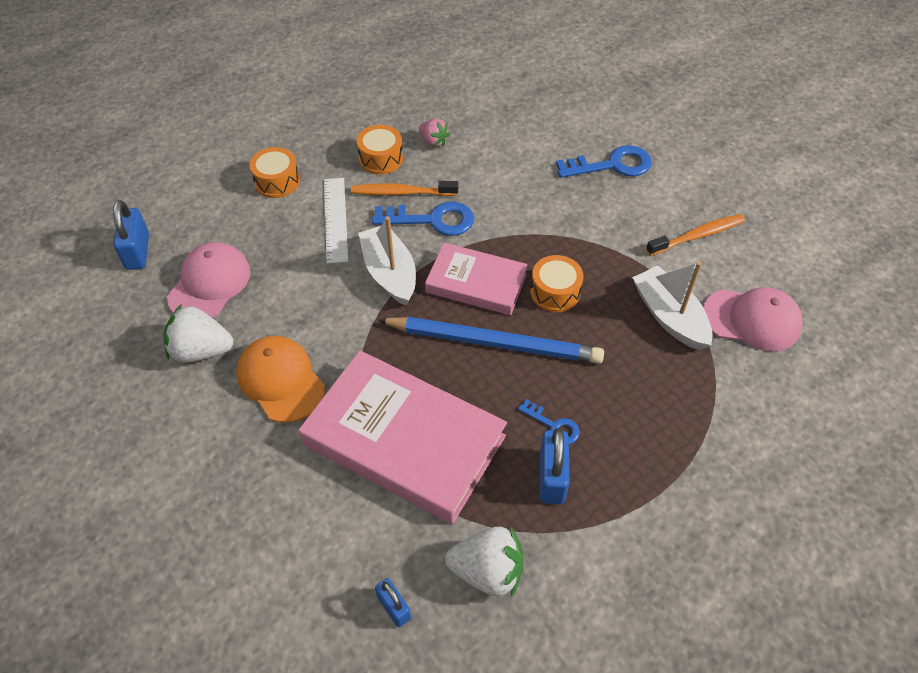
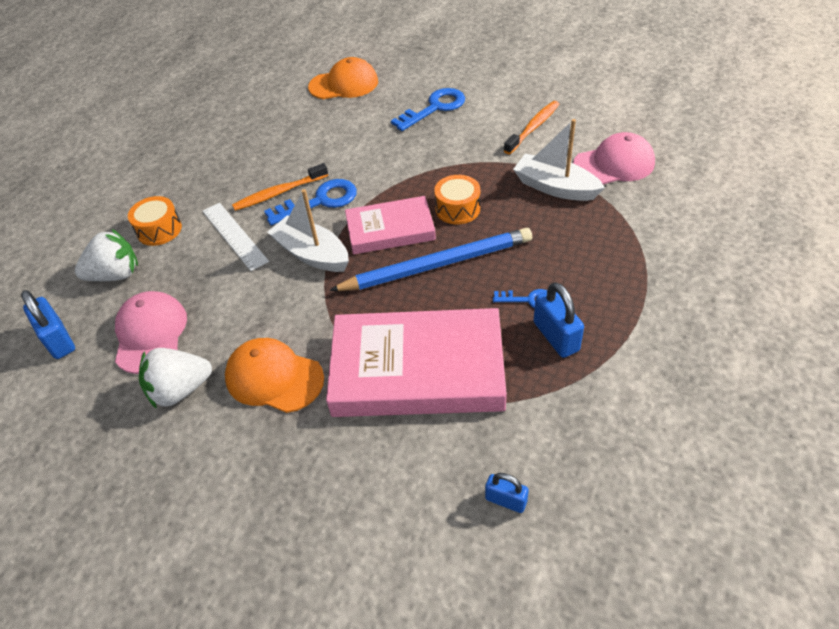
camera: 25 degrees left, 5 degrees down
orange drum [357,125,403,174] -> none
pink strawberry [419,119,450,147] -> none
white strawberry [445,526,524,597] -> white strawberry moved to [75,229,138,281]
none -> orange cap [308,57,378,99]

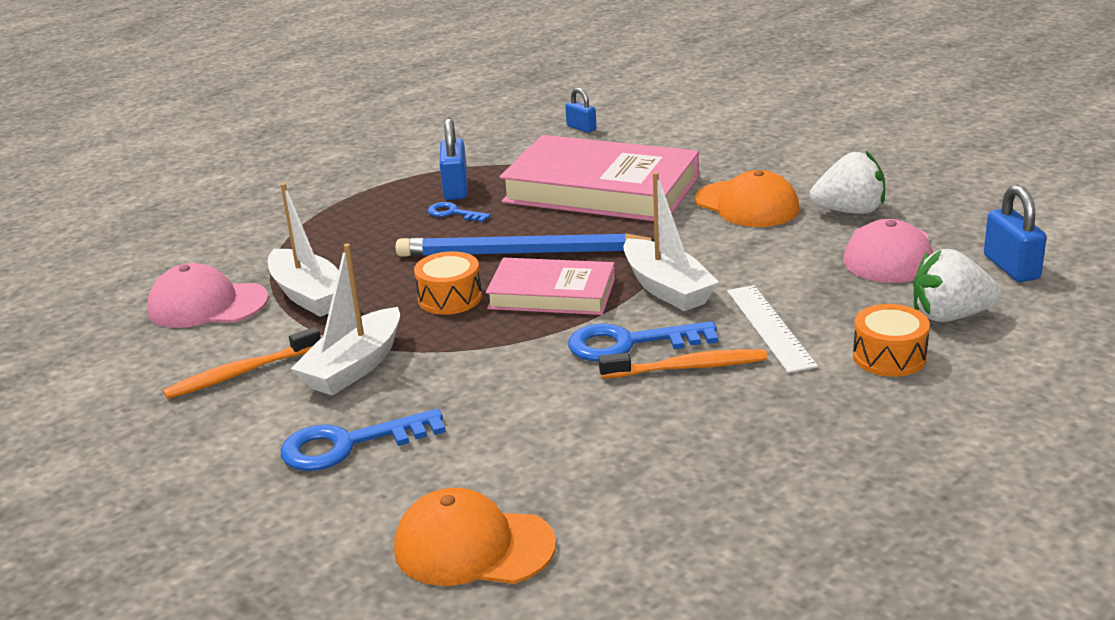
camera: 160 degrees left, 20 degrees down
none -> white boat [291,244,400,396]

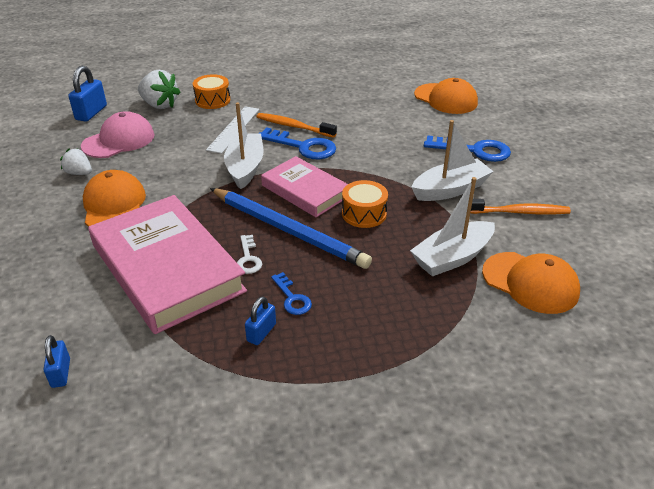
camera: 150 degrees left, 10 degrees up
pink cap [147,263,269,328] -> orange cap [482,252,580,314]
white boat [268,183,339,317] -> white boat turned 120 degrees counterclockwise [410,177,495,276]
blue padlock [439,118,468,200] -> blue padlock [245,296,276,345], size x0.62
white strawberry [810,151,885,214] -> white strawberry [60,148,92,175], size x0.61
none -> white key [237,235,262,274]

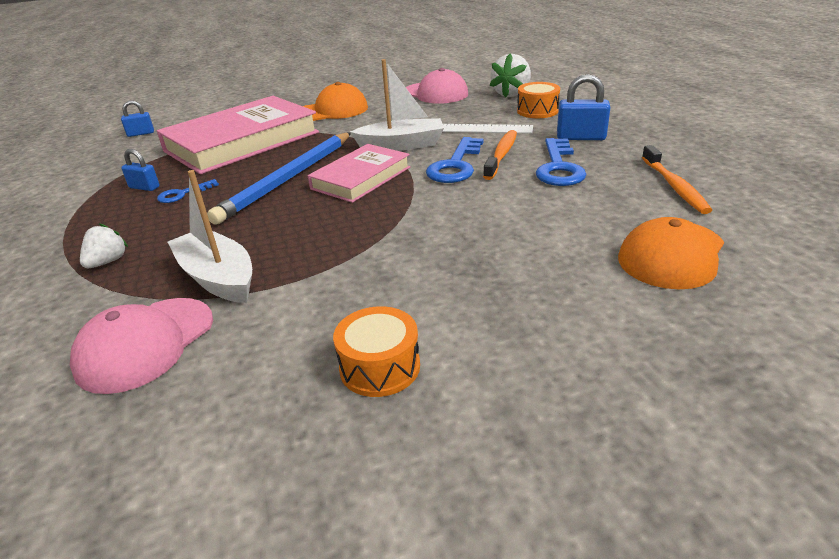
camera: 85 degrees right, 5 degrees down
white strawberry [60,148,92,175] -> white strawberry moved to [80,224,128,268]
blue padlock [68,66,107,122] -> blue padlock moved to [557,74,610,140]
white key [237,235,262,274] -> none
orange drum [342,180,388,228] -> orange drum moved to [333,306,420,397]
white boat [412,120,494,201] -> none
blue key [424,135,511,162] -> blue key moved to [536,138,587,186]
orange toothbrush [470,199,571,215] -> orange toothbrush moved to [642,145,712,214]
orange cap [482,252,580,314] -> pink cap [70,298,213,394]

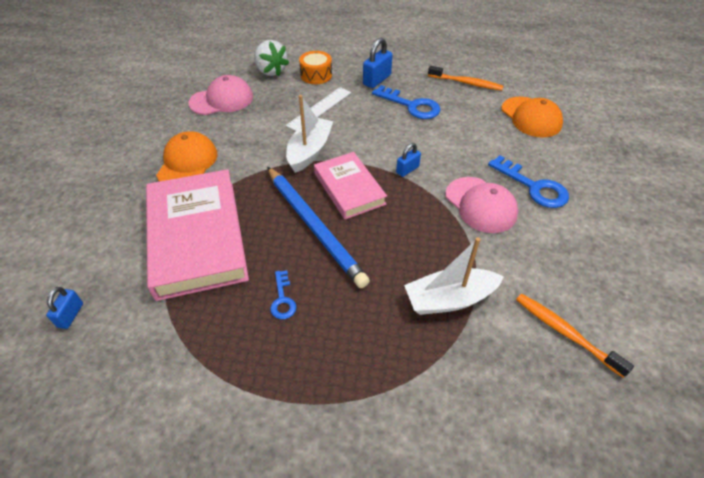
camera: 65 degrees left, 15 degrees up
pink cap [70,298,213,394] -> pink cap moved to [445,177,518,233]
white strawberry [80,224,128,268] -> none
blue padlock [121,149,160,191] -> blue padlock moved to [396,143,421,177]
orange drum [333,306,420,397] -> none
blue key [426,137,484,183] -> blue key moved to [488,155,569,208]
orange toothbrush [483,130,517,180] -> orange toothbrush moved to [516,294,634,378]

